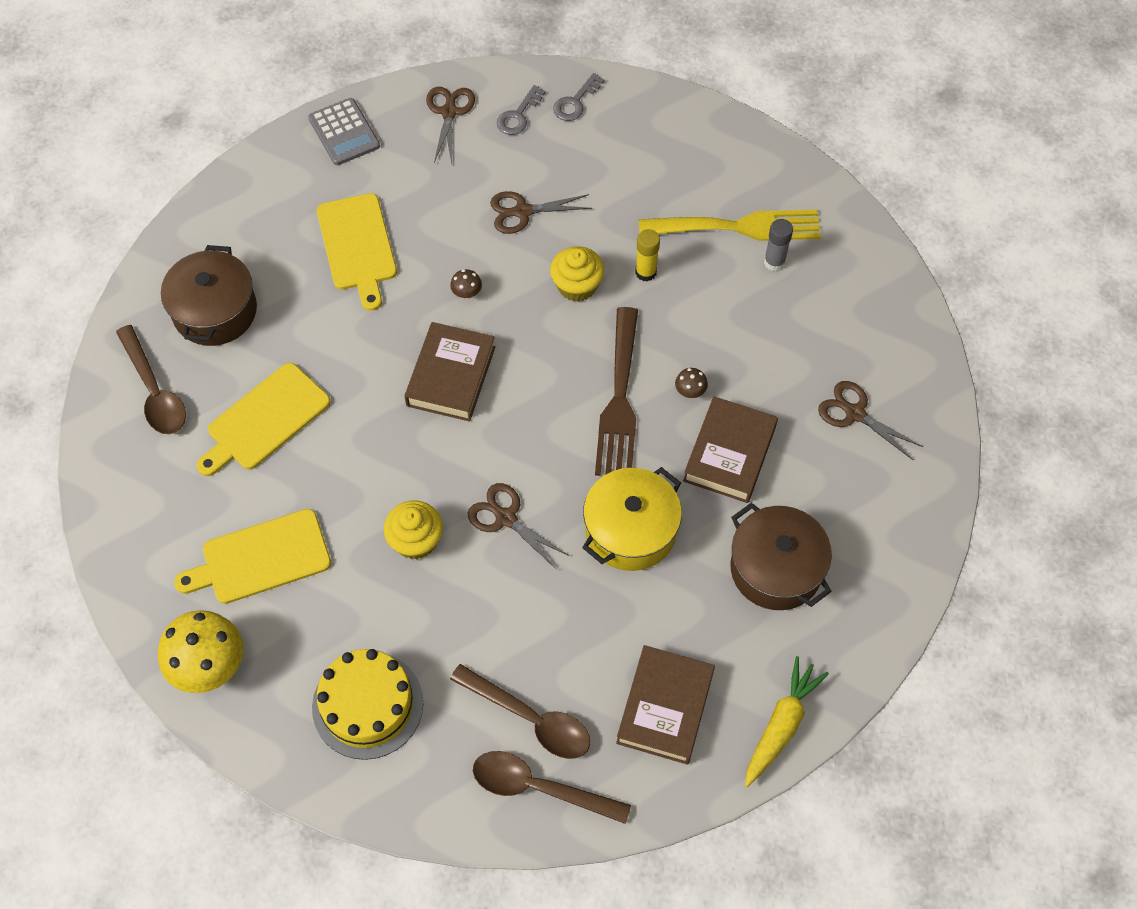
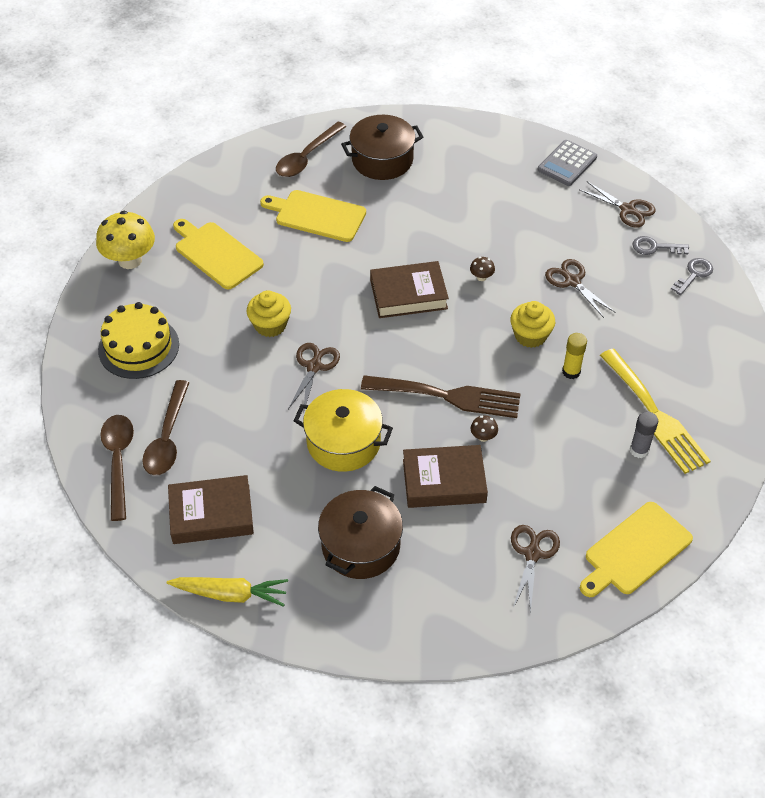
camera: 65 degrees right, 10 degrees down
yellow cutting board [317,193,397,311] -> yellow cutting board moved to [580,502,693,597]
brown scissors [426,87,475,163] -> brown scissors turned 60 degrees clockwise [579,181,656,228]
grey key [553,73,604,121] -> grey key turned 120 degrees clockwise [671,258,713,295]
brown fork [595,307,638,476] -> brown fork turned 150 degrees counterclockwise [361,375,521,418]

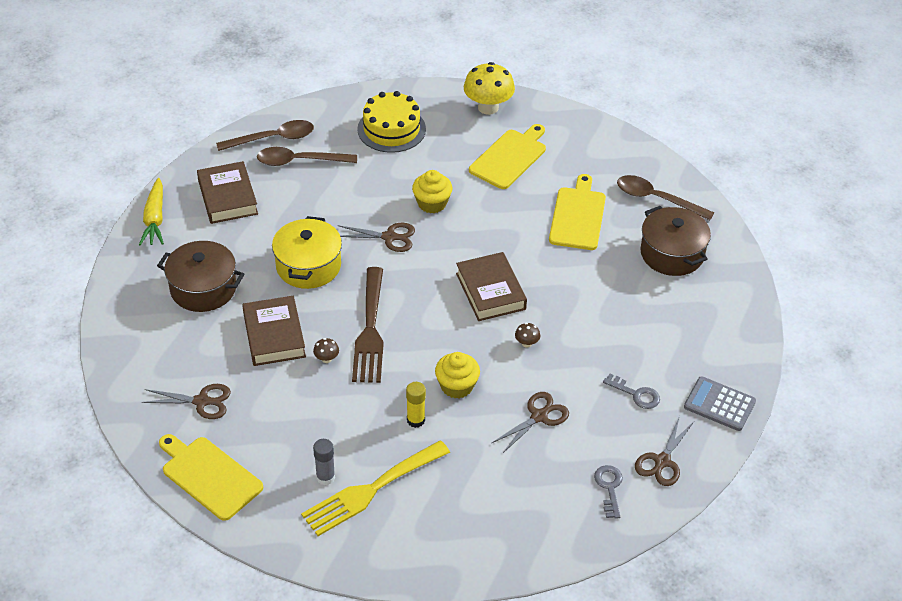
camera: 80 degrees right, 5 degrees down
grey key [671,258,713,295] -> grey key moved to [603,374,660,409]

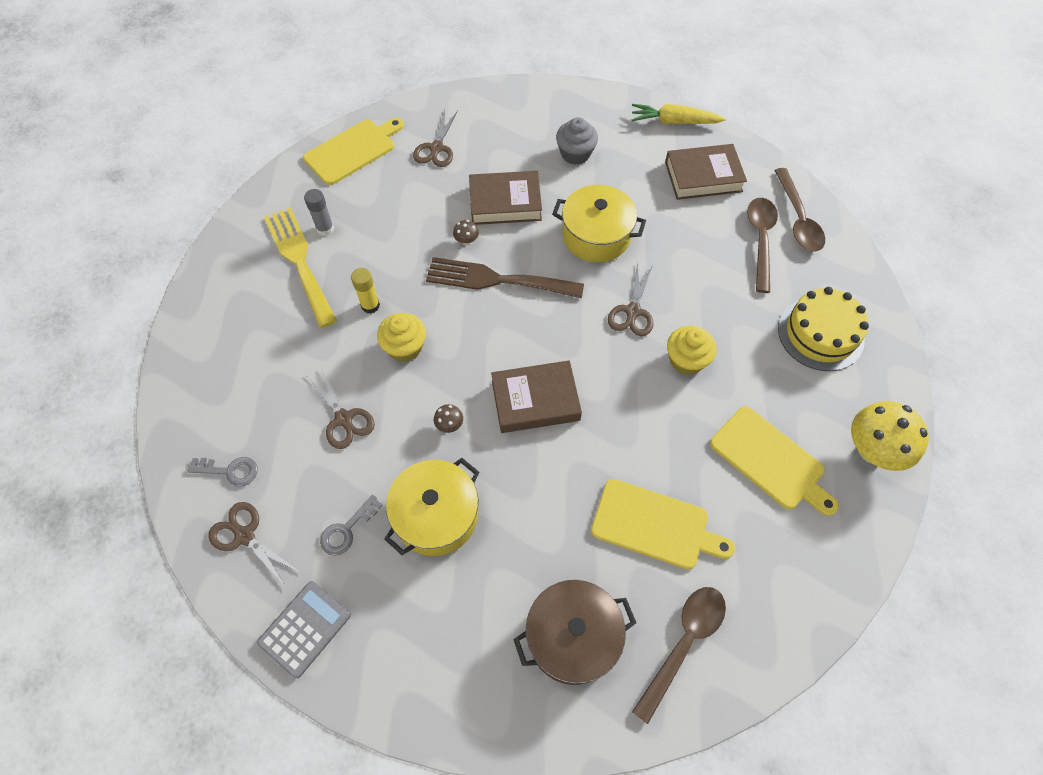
camera: 100 degrees right, 15 degrees up
brown pot [157,241,244,312] -> grey cupcake [556,117,598,165]
none -> yellow pot [384,458,479,556]

